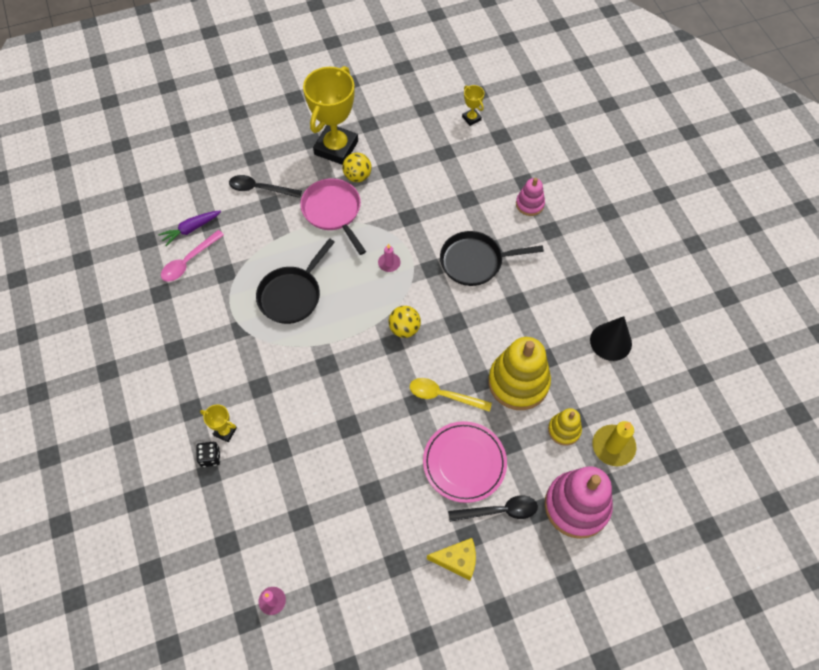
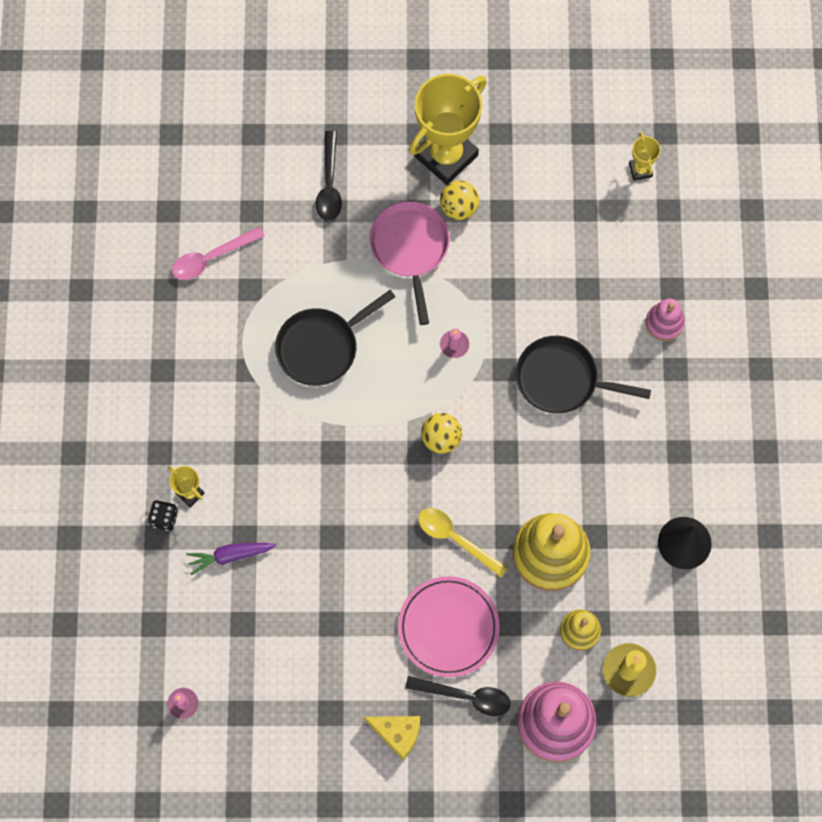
camera: 20 degrees right, 10 degrees up
purple carrot [159,211,221,246] -> purple carrot moved to [186,543,276,575]
black spoon [229,175,302,198] -> black spoon turned 120 degrees counterclockwise [315,131,342,221]

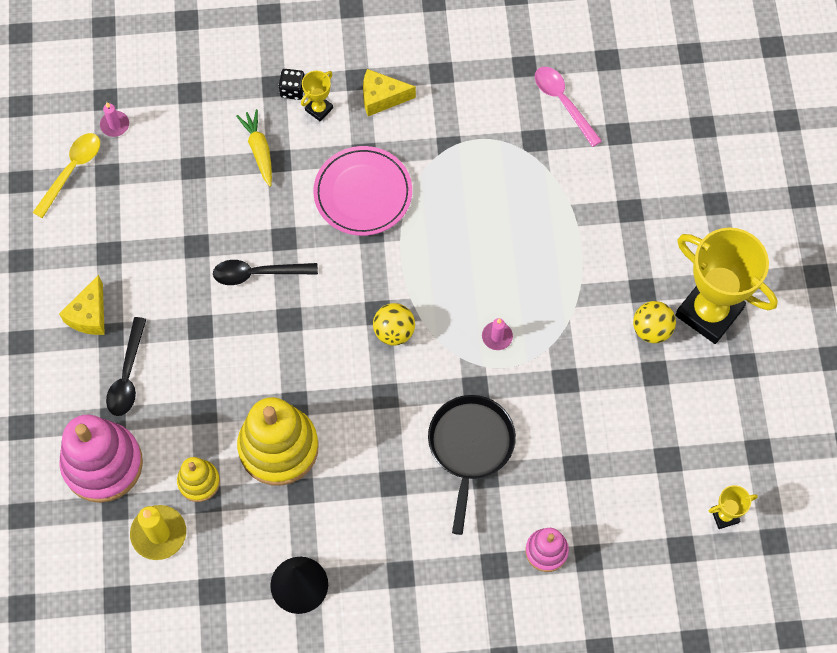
camera: 85 degrees right, 5 degrees down
purple carrot [186,543,276,575] -> yellow carrot [236,109,272,187]
black pan [275,290,395,386] -> none
black spoon [315,131,342,221] -> black spoon moved to [213,260,318,285]
pink pan [369,201,450,325] -> none
pink plate [398,576,500,677] -> pink plate moved to [313,146,412,236]
yellow spoon [418,508,508,578] -> yellow spoon moved to [33,133,100,218]
none -> yellow cheese [363,69,416,116]

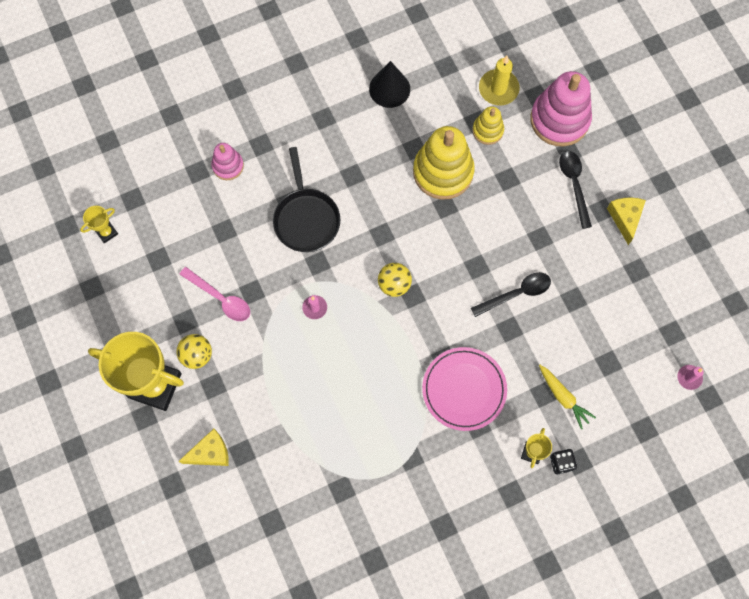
camera: 160 degrees right, 5 degrees up
yellow spoon [33,133,100,218] -> none
yellow cheese [363,69,416,116] -> yellow cheese moved to [178,429,229,466]
pink spoon [535,67,602,147] -> pink spoon moved to [179,267,250,321]

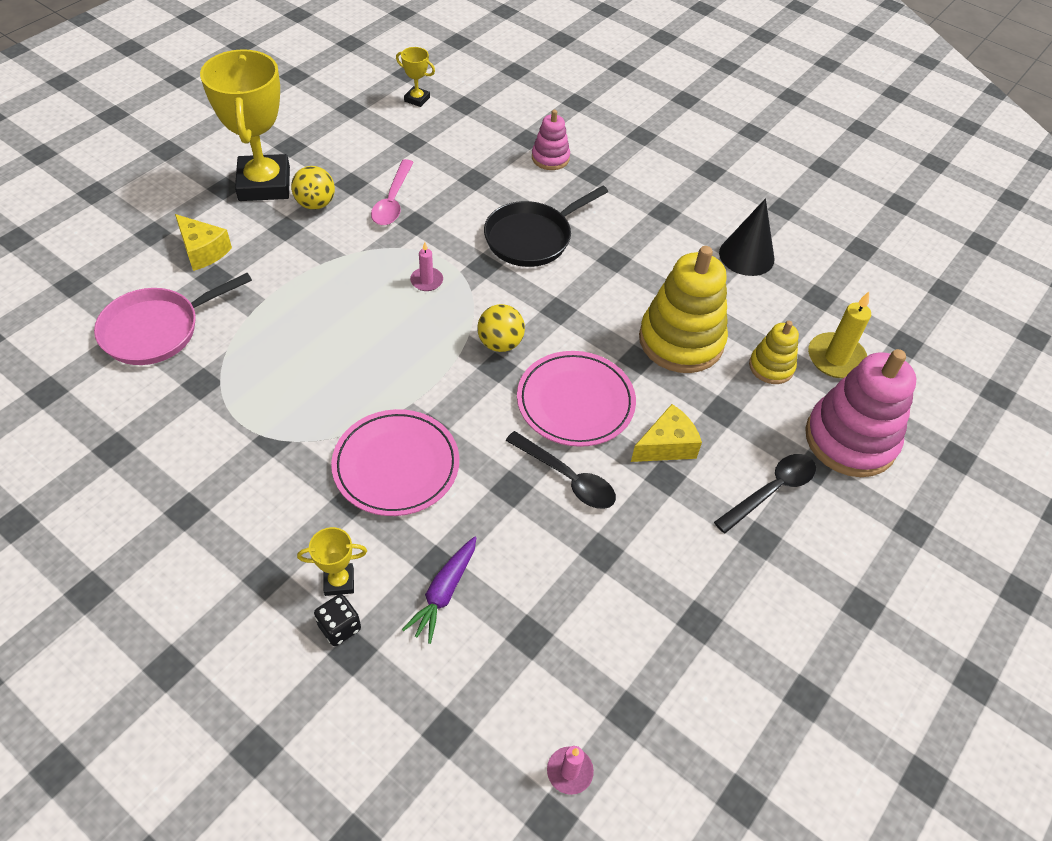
camera: 60 degrees right, 20 degrees down
yellow carrot [539,365,596,429] -> purple carrot [402,537,476,644]
yellow cheese [607,197,646,245] -> yellow cheese moved to [631,404,702,462]
none -> pink pan [94,273,252,365]
none -> pink plate [517,351,636,447]

